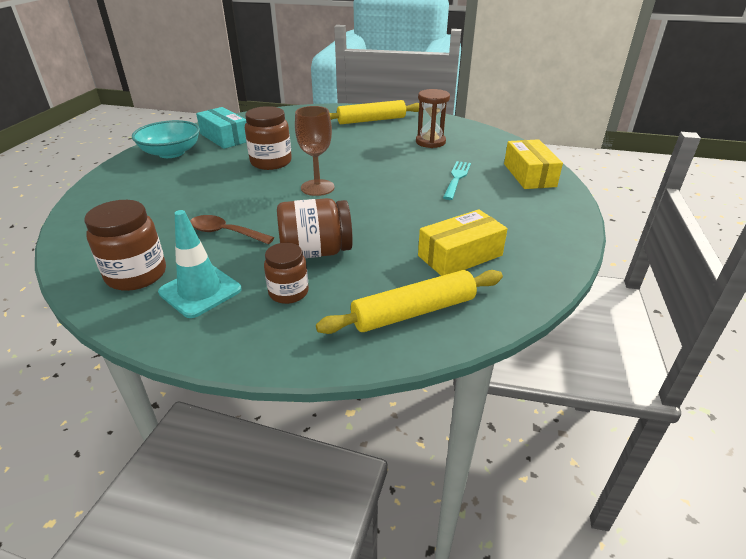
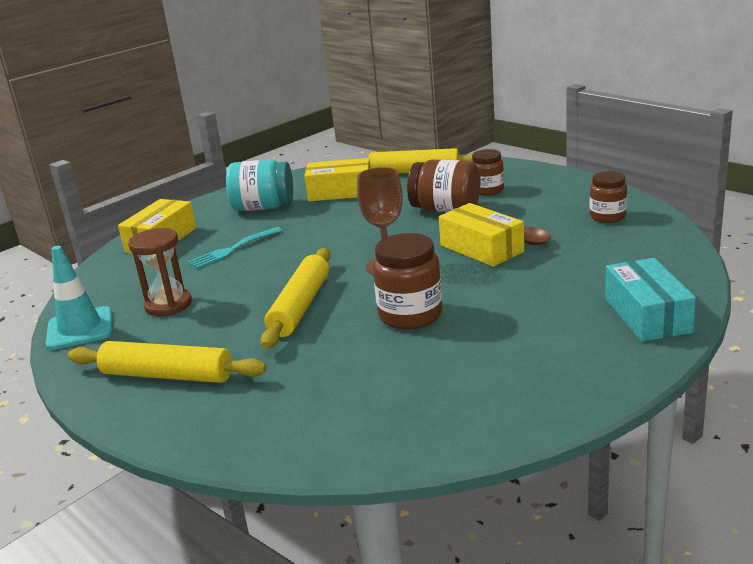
camera: 145 degrees left, 10 degrees down
brown jar [84,200,166,291] -> brown jar [590,171,627,223], size x0.65
turquoise bowl [132,120,200,158] -> none
turquoise traffic cone [158,210,242,318] -> turquoise traffic cone moved to [46,246,113,350]
turquoise box [196,107,246,149] -> turquoise box moved to [605,258,696,342]
none -> turquoise jar [226,160,293,211]
none -> yellow rolling pin [261,248,330,349]
none -> yellow box [439,203,524,267]

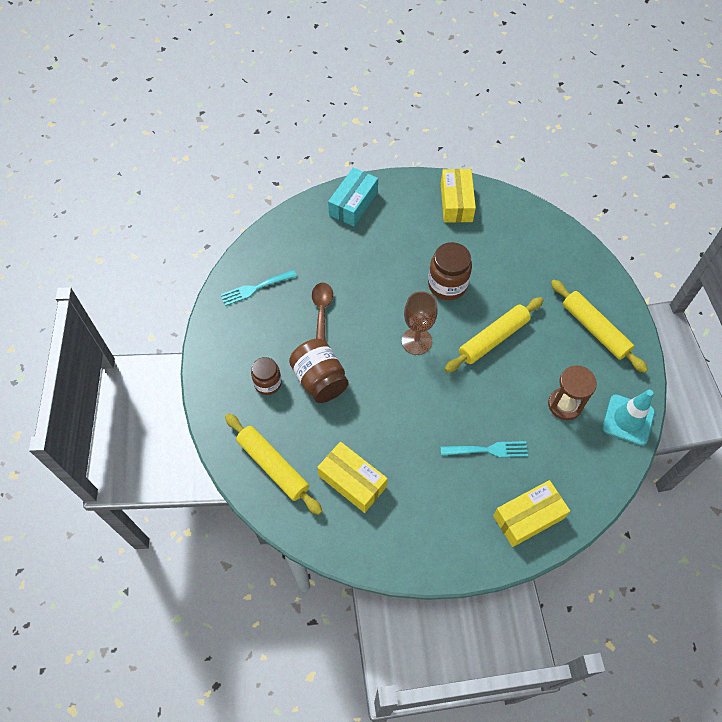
camera: 145 degrees left, 35 degrees up
turquoise jar [226,160,293,211] -> none
yellow box [439,203,524,267] -> yellow box moved to [441,169,476,223]
brown jar [590,171,627,223] -> turquoise fork [220,270,297,306]

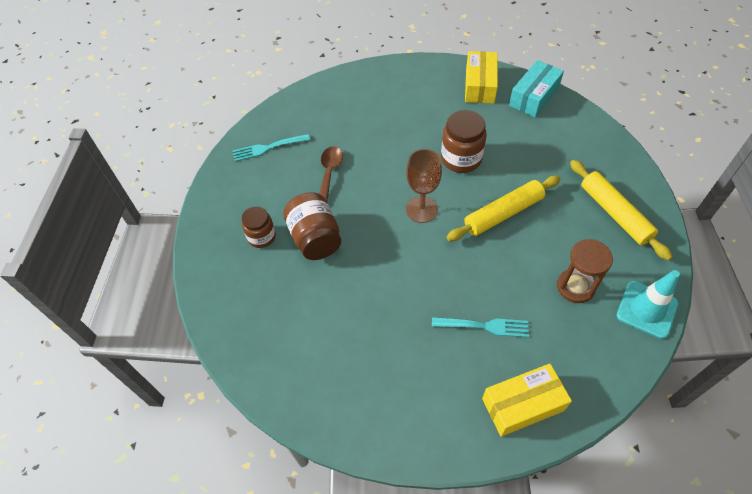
camera: 10 degrees right, 5 degrees down
yellow rolling pin [225,413,322,515] -> none
yellow box [317,442,388,513] -> none
turquoise box [328,167,378,226] -> turquoise box moved to [509,60,564,117]

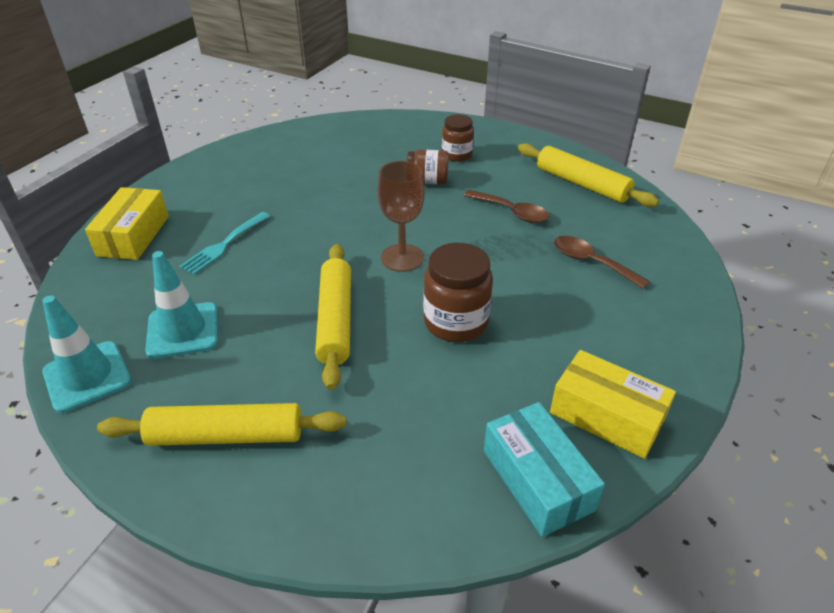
camera: 115 degrees right, 15 degrees down
turquoise fork [233,134,310,162] -> yellow rolling pin [518,143,659,207]
brown jar [284,192,341,260] -> brown jar [407,150,449,184], size x0.65
brown hourglass [557,239,613,303] -> turquoise traffic cone [145,251,218,359]
none -> brown spoon [554,236,650,289]

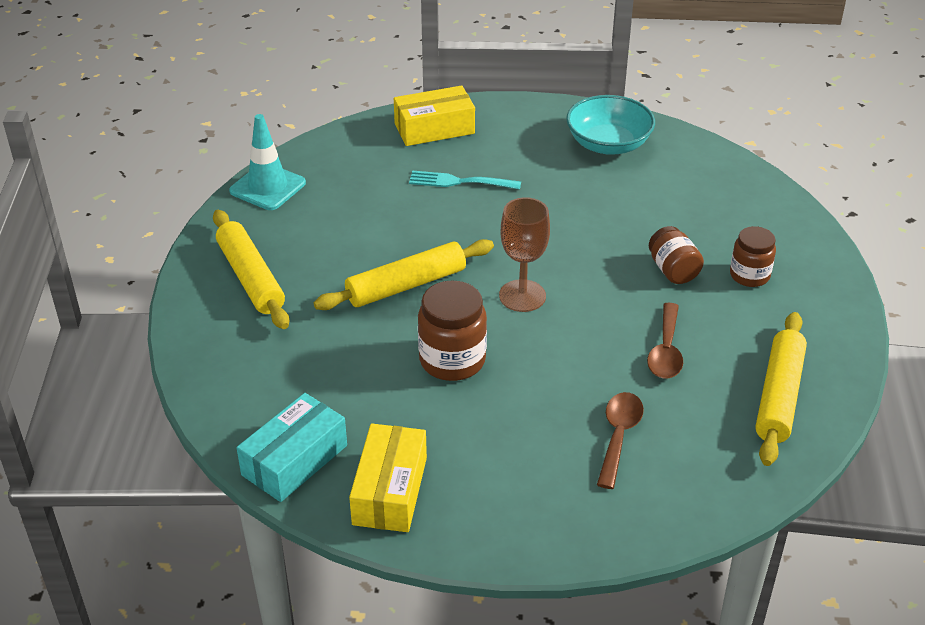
camera: 65 degrees right, 0 degrees up
turquoise traffic cone [145,251,218,359] -> none
none -> turquoise bowl [566,95,655,155]

